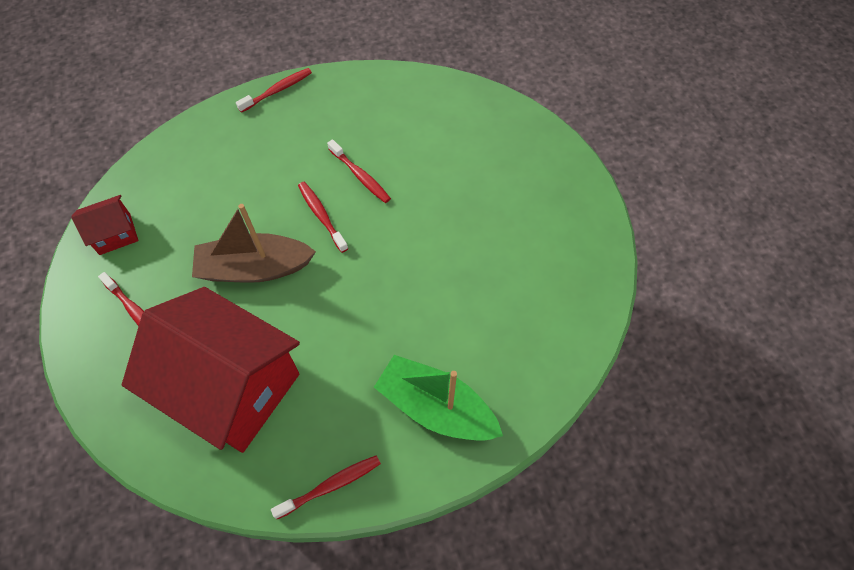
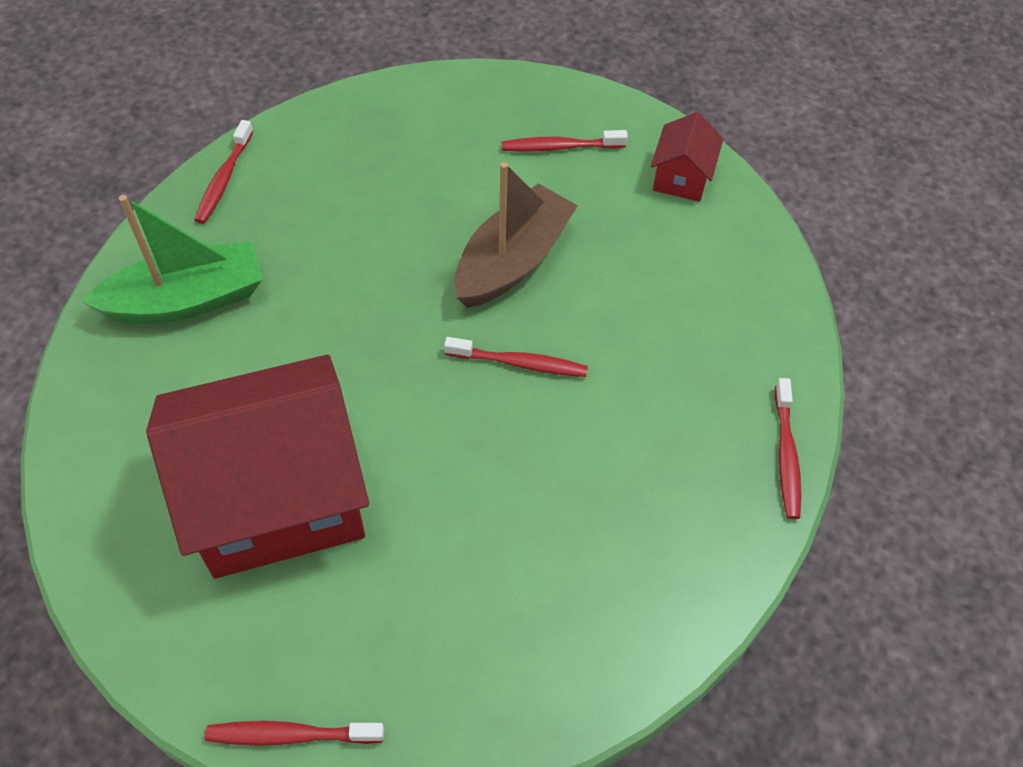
camera: 130 degrees right, 5 degrees down
red house [122,287,300,453] -> red house moved to [146,355,369,578]
red toothbrush [327,139,391,203] -> red toothbrush moved to [205,721,384,746]

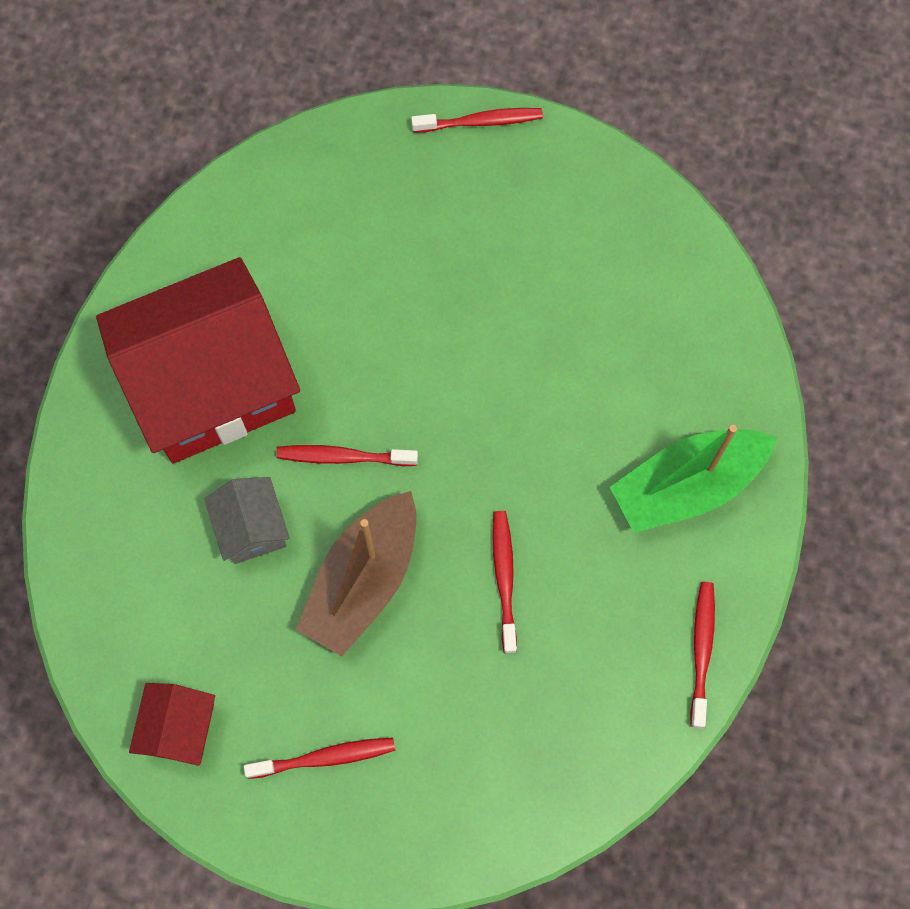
camera: 175 degrees right, 15 degrees up
red house [146,355,369,578] -> red house moved to [96,257,300,463]
red toothbrush [775,378,801,519] -> red toothbrush moved to [492,511,517,653]
none -> grey house [204,477,290,564]

